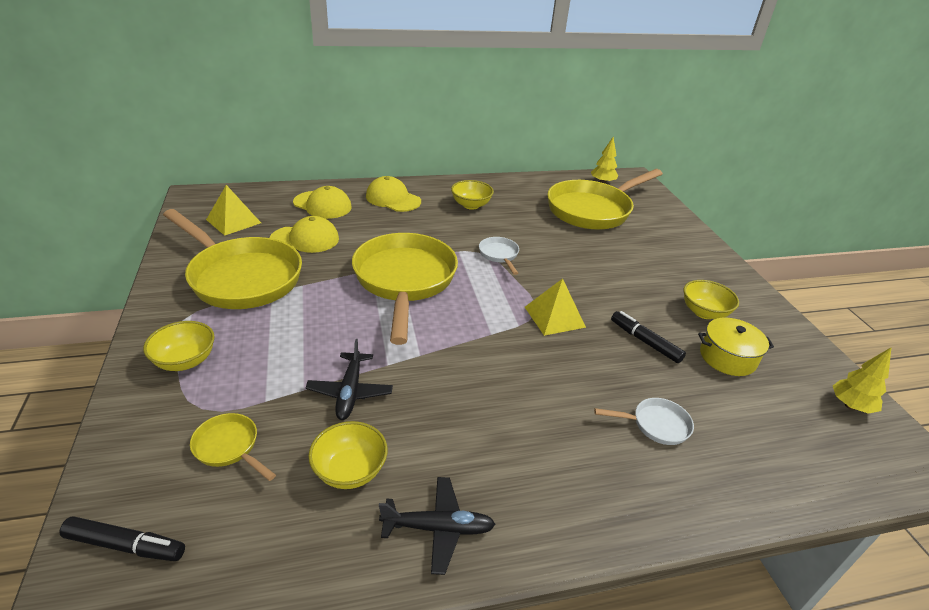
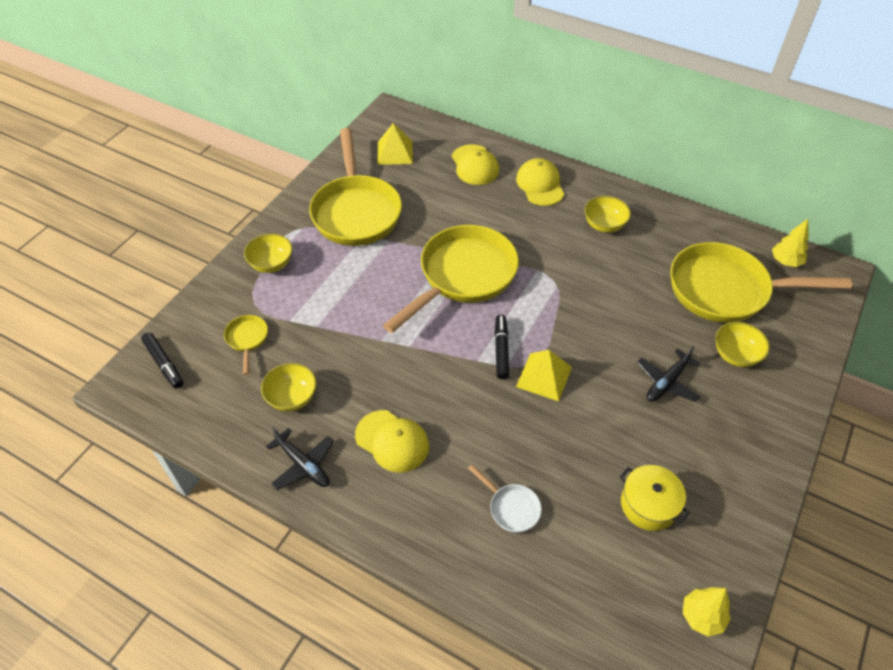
camera: 45 degrees right, 15 degrees up
yellow cap [270,216,339,253] -> yellow cap moved to [355,410,429,473]
black plane [306,339,393,420] -> black plane moved to [637,346,701,402]
white pan [479,237,519,275] -> none
black marker [611,311,686,363] -> black marker moved to [495,315,509,379]
yellow bowl [684,280,739,319] -> yellow bowl moved to [715,322,770,367]

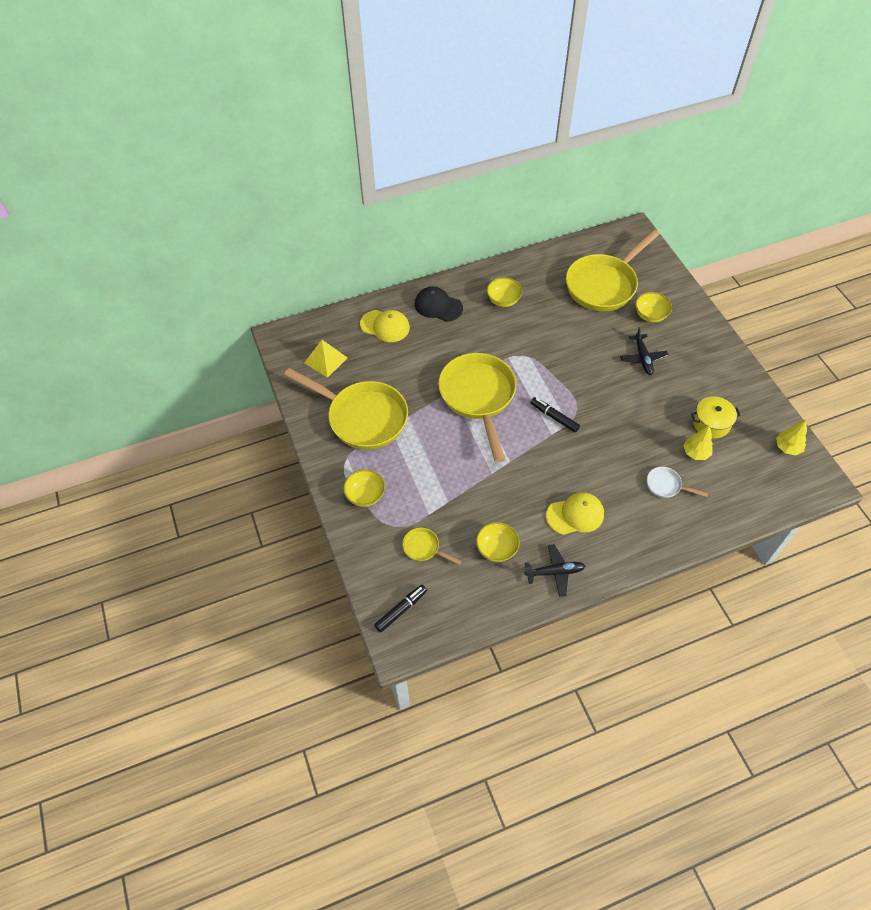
camera: 50 degrees left, 5 degrees up
black marker [141,332,183,389] -> black marker turned 45 degrees counterclockwise [374,585,427,633]
white pan [468,464,542,533] -> white pan turned 150 degrees counterclockwise [647,467,708,498]
yellow cap [516,158,564,206] -> black cap [415,286,463,322]
yellow pyramid [516,350,572,401] -> none
yellow tree [772,219,809,267] -> yellow tree moved to [684,425,713,460]

